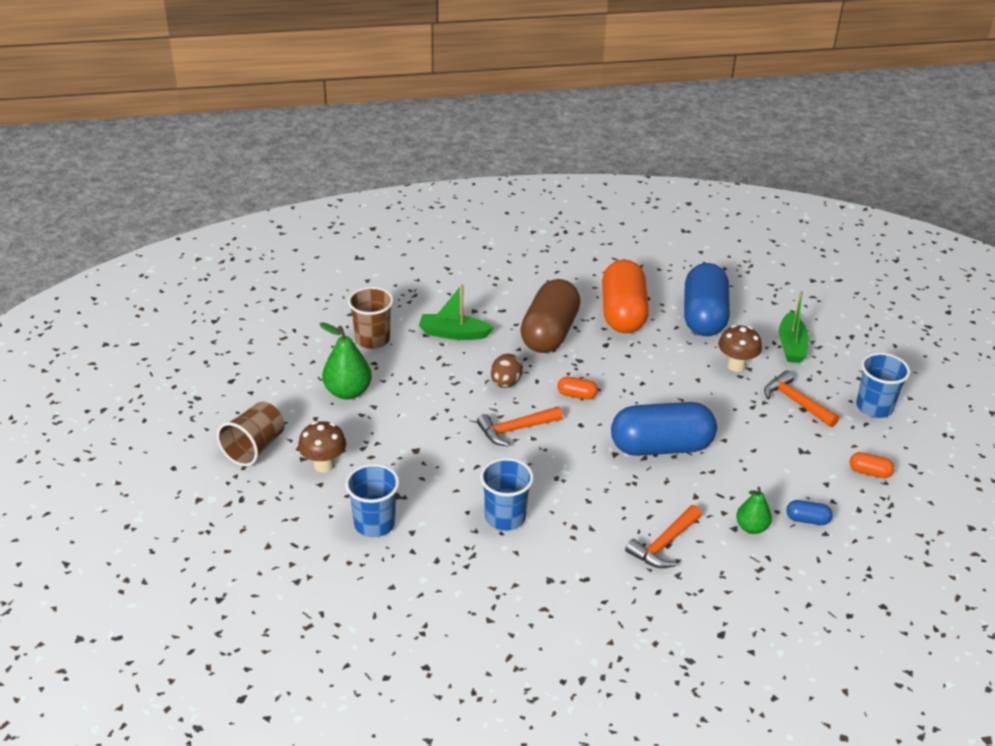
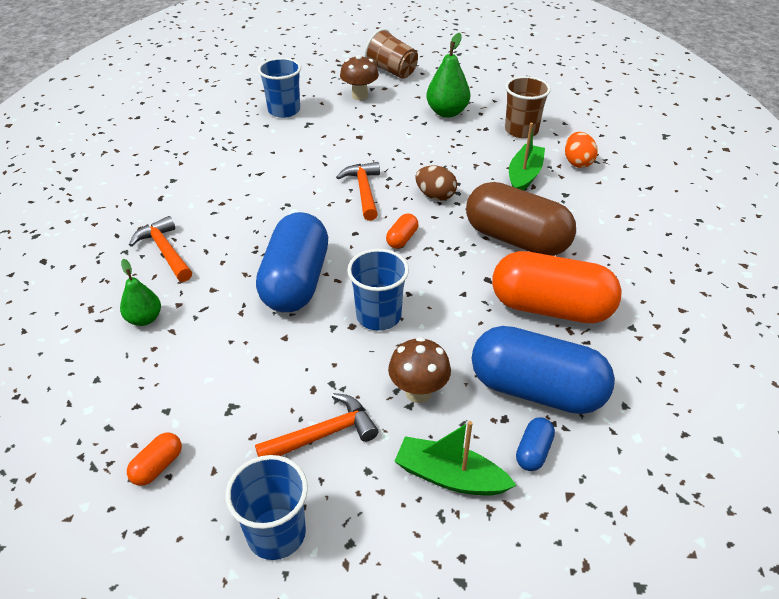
camera: 105 degrees right, 5 degrees up
blue cup [480,458,534,531] -> blue cup moved to [347,249,409,331]
blue capsule [786,500,833,525] -> blue capsule moved to [516,417,555,471]
none -> orange egg [565,132,598,168]

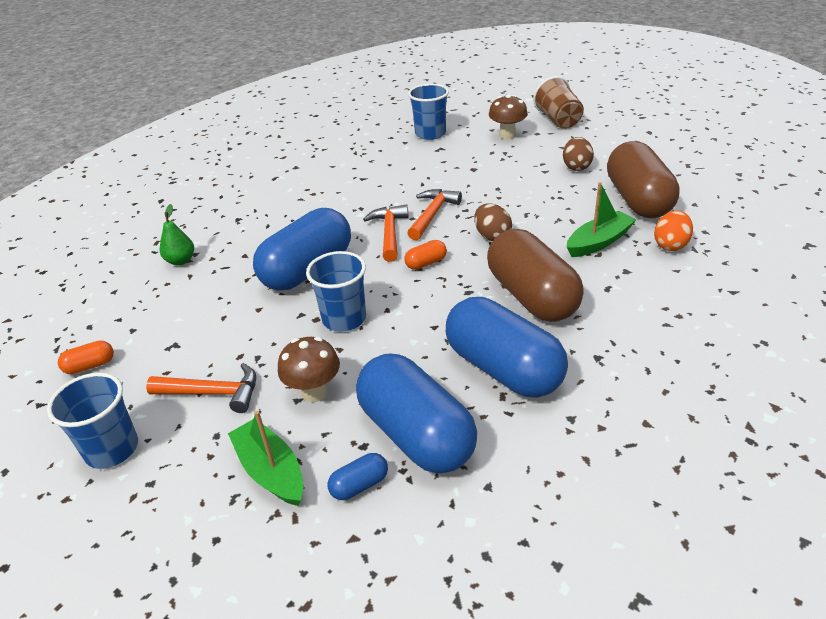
camera: 35 degrees right, 5 degrees down
orange hammer [129,216,192,282] -> orange hammer moved to [363,204,409,262]
green pear [426,33,470,118] -> brown egg [563,137,594,171]
orange capsule [492,251,622,323] -> blue capsule [446,297,568,398]
brown cup [505,76,551,138] -> brown capsule [607,141,680,218]

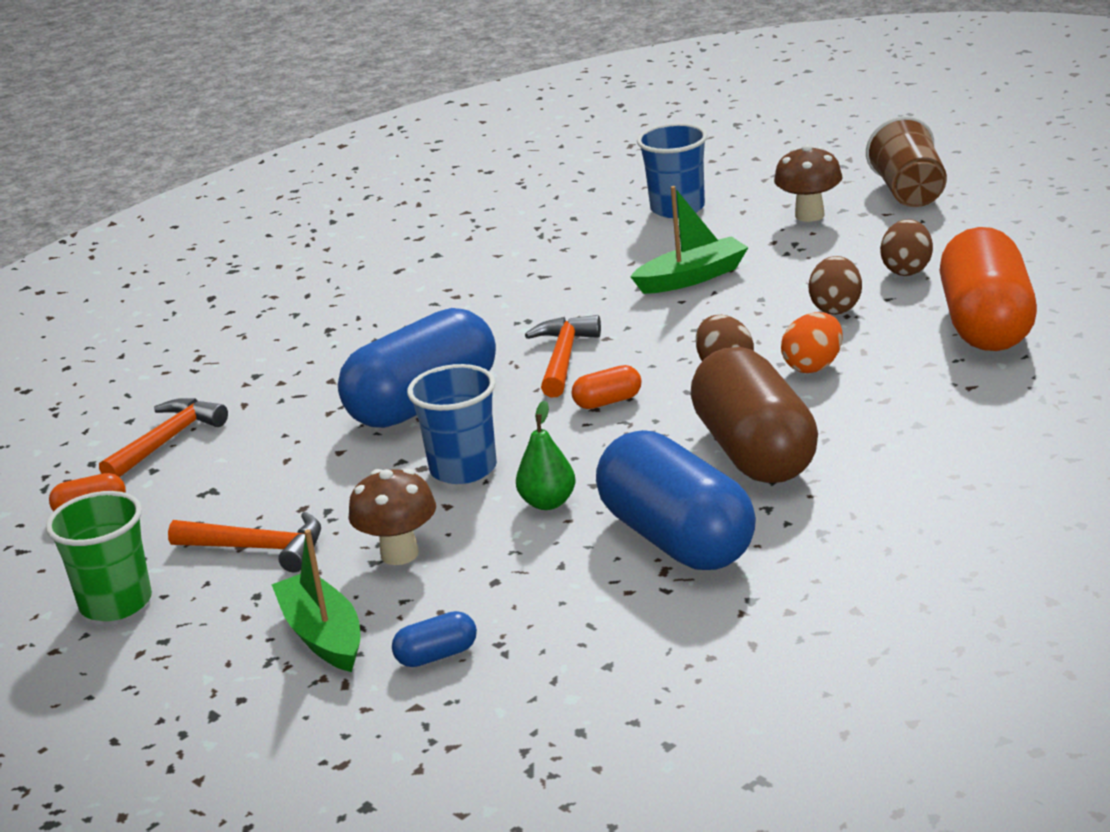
camera: 10 degrees right, 10 degrees down
blue cup [47,373,138,469] -> green cup [46,491,152,621]
green pear [160,204,194,265] -> green pear moved to [516,400,576,510]
blue capsule [356,353,477,473] -> none
orange hammer [407,189,462,240] -> orange hammer moved to [99,398,228,477]
green boat [567,182,637,257] -> green boat moved to [630,186,749,294]
brown capsule [607,141,680,218] -> orange capsule [940,227,1037,351]
orange egg [654,210,693,251] -> orange egg moved to [781,312,843,373]
none -> brown egg [808,256,862,315]

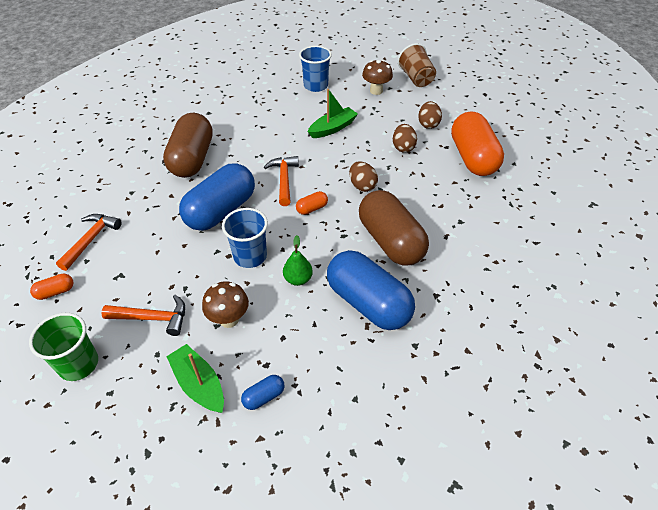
camera: 15 degrees left, 20 degrees up
orange egg [781,312,843,373] -> none
none -> brown capsule [163,113,213,178]

